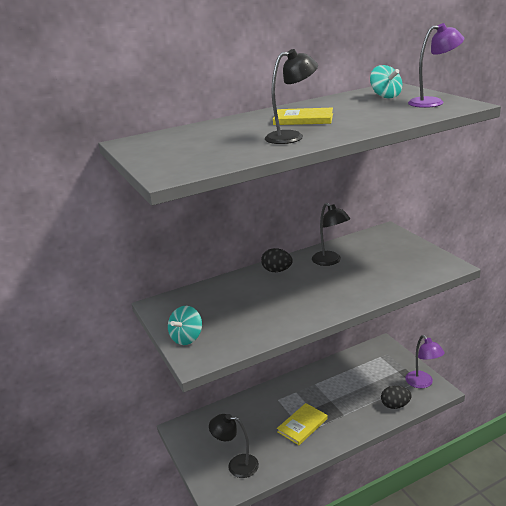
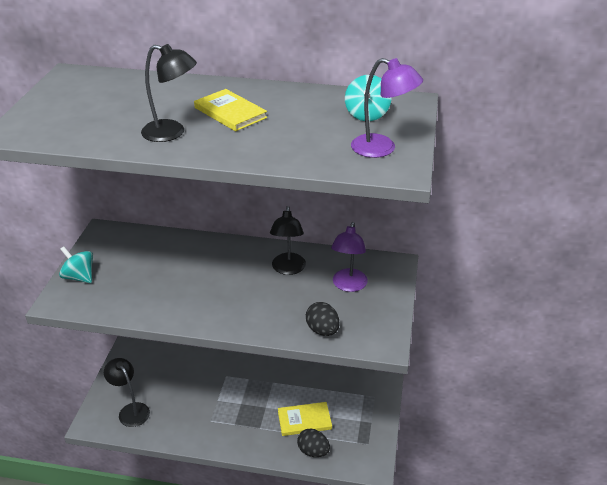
camera: 35 degrees right, 10 degrees up
turquoise spinning top [168,306,202,345] -> turquoise spinning top turned 60 degrees clockwise [59,246,93,283]
black egg [261,248,293,272] -> black egg moved to [306,302,339,336]
yellow book [277,403,328,445] -> yellow book moved to [278,402,332,436]
purple lamp [406,335,445,388] -> purple lamp moved to [331,222,368,292]

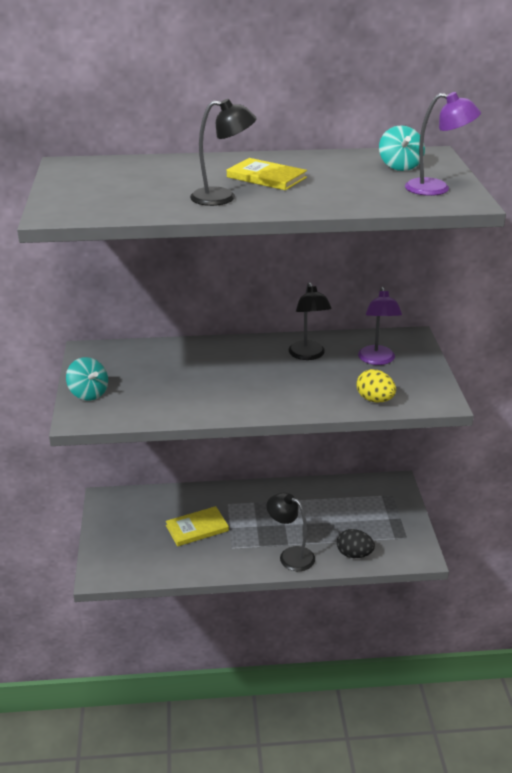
camera: 15 degrees left, 5 degrees down
turquoise spinning top [59,246,93,283] -> turquoise spinning top turned 150 degrees counterclockwise [66,357,108,400]
black lamp [104,358,150,427] -> black lamp moved to [267,492,315,571]
yellow book [278,402,332,436] -> yellow book moved to [166,506,229,546]
black egg [306,302,339,336] -> yellow egg [356,369,396,402]

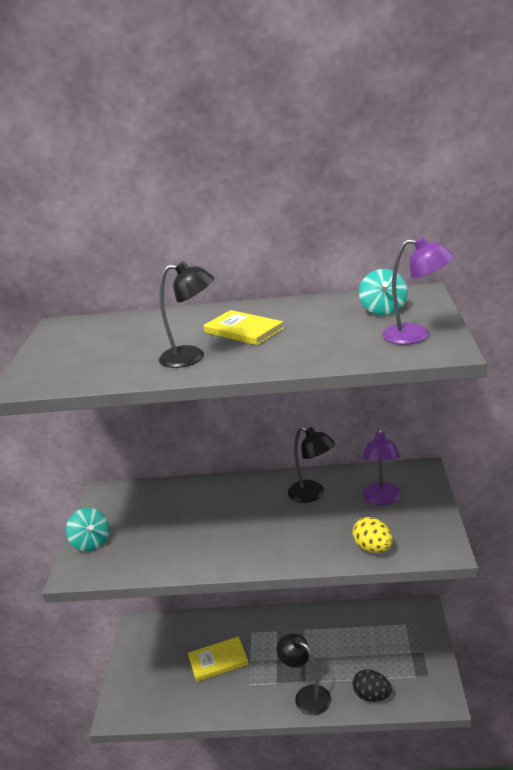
camera: 10 degrees right, 5 degrees down
black lamp [288,282,332,360] -> black lamp turned 45 degrees counterclockwise [288,426,335,503]

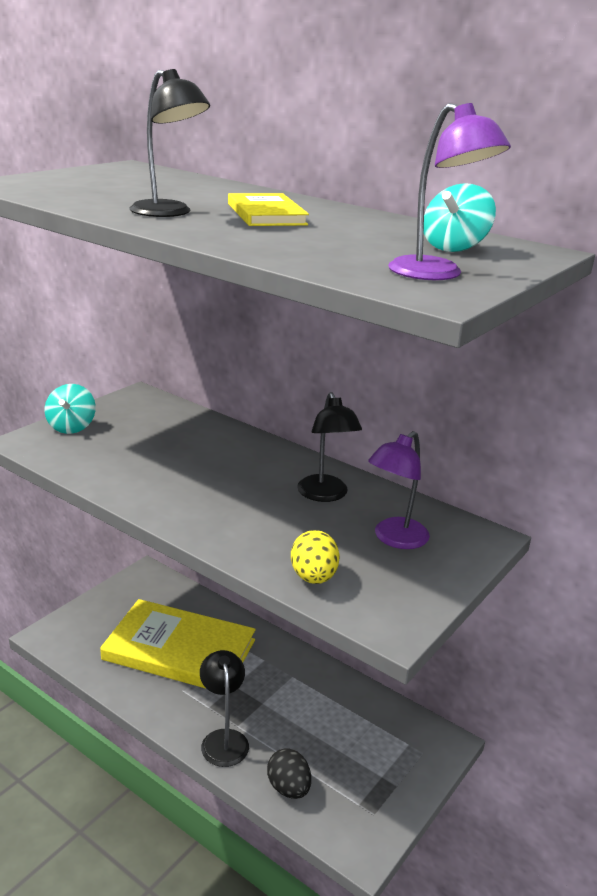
camera: 30 degrees right, 0 degrees up
yellow book [188,636,248,682] -> yellow book [100,599,256,688], size x1.95

